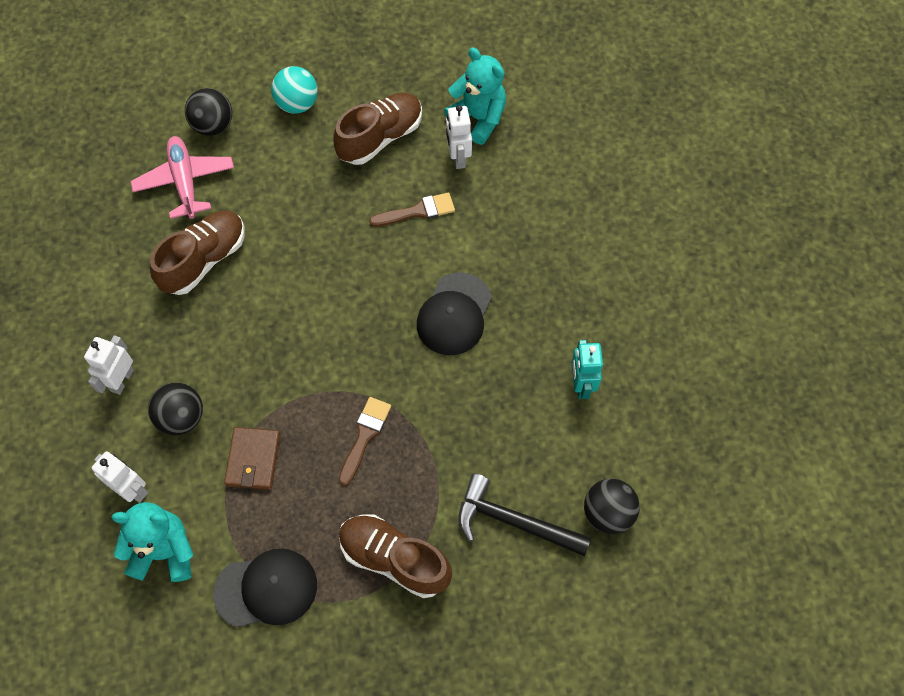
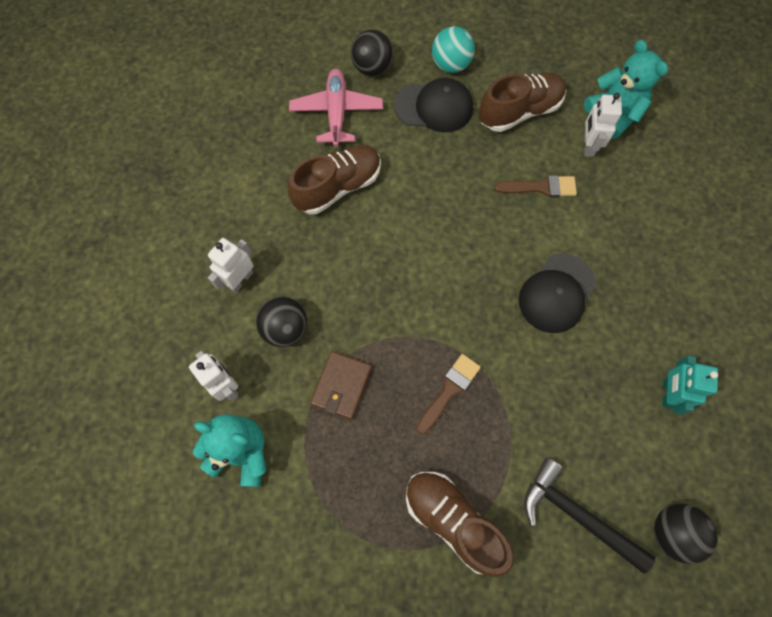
camera: 15 degrees right, 5 degrees up
black cap [213,549,317,627] -> black cap moved to [394,78,473,132]

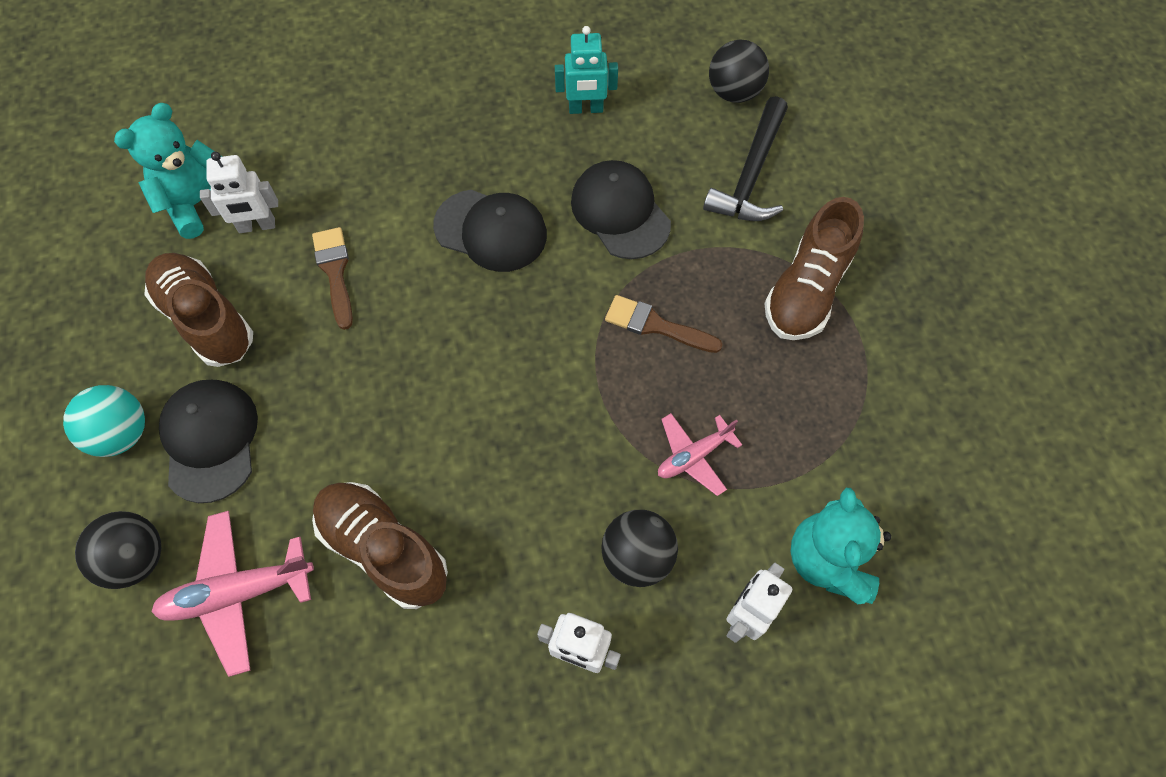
camera: 105 degrees left, 5 degrees down
brown wallet [310,351,372,420] -> pink plane [658,413,742,496]
none -> black cap [571,160,671,259]

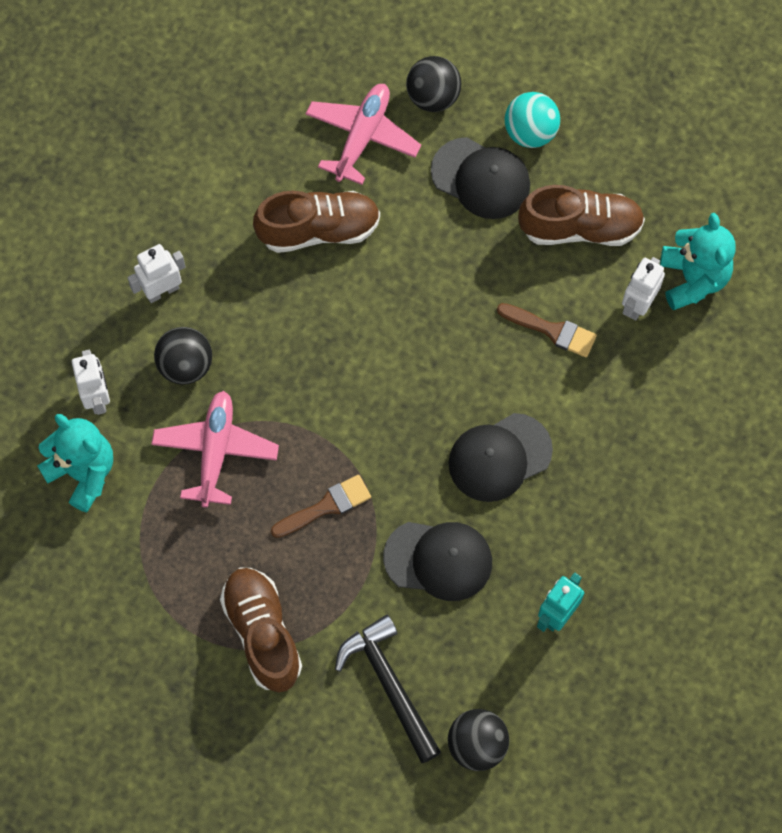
camera: 130 degrees right, 5 degrees up
pink plane [658,413,742,496] -> pink plane [151,391,279,508], size x1.60

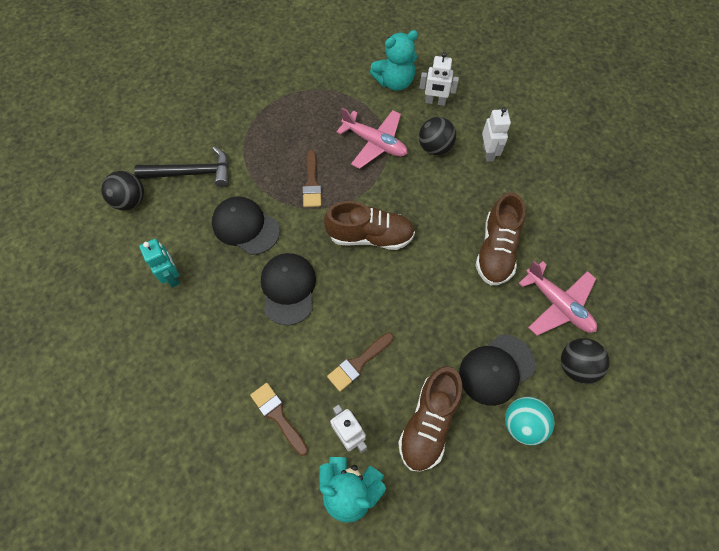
camera: 115 degrees right, 5 degrees down
brown shoe [220,568,302,692] -> brown shoe moved to [324,201,415,250]
black cap [383,522,492,601] -> black cap turned 90 degrees clockwise [212,196,280,255]
none -> brown brush [250,383,308,456]

